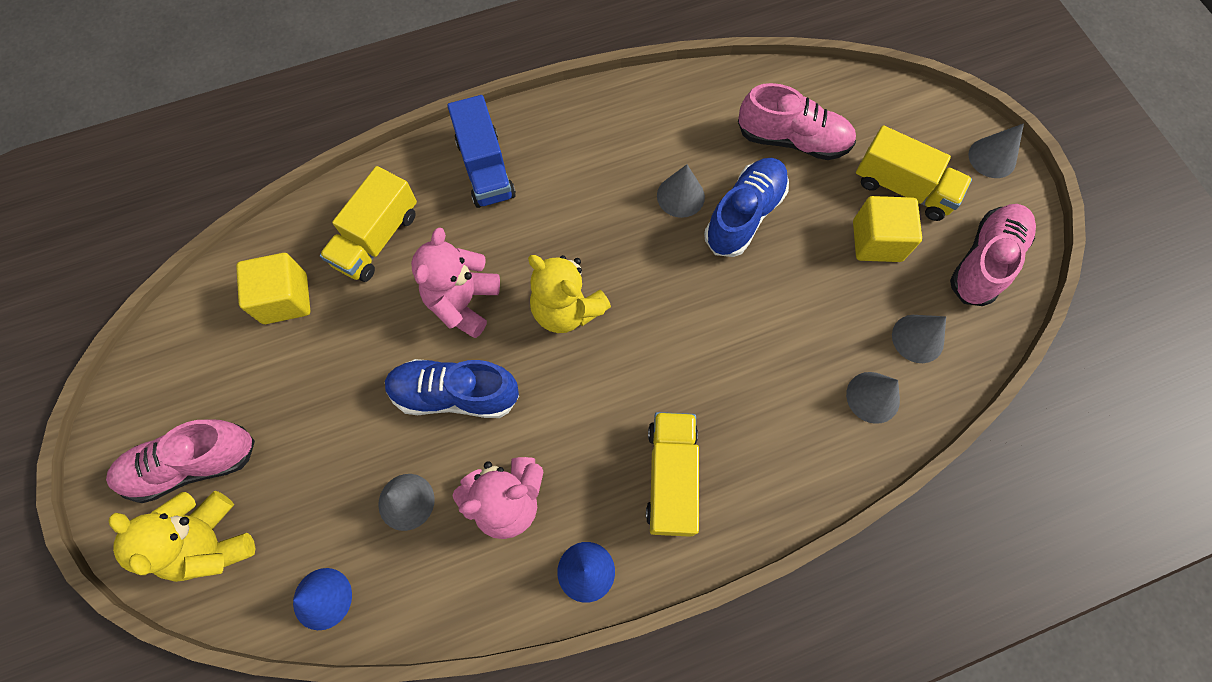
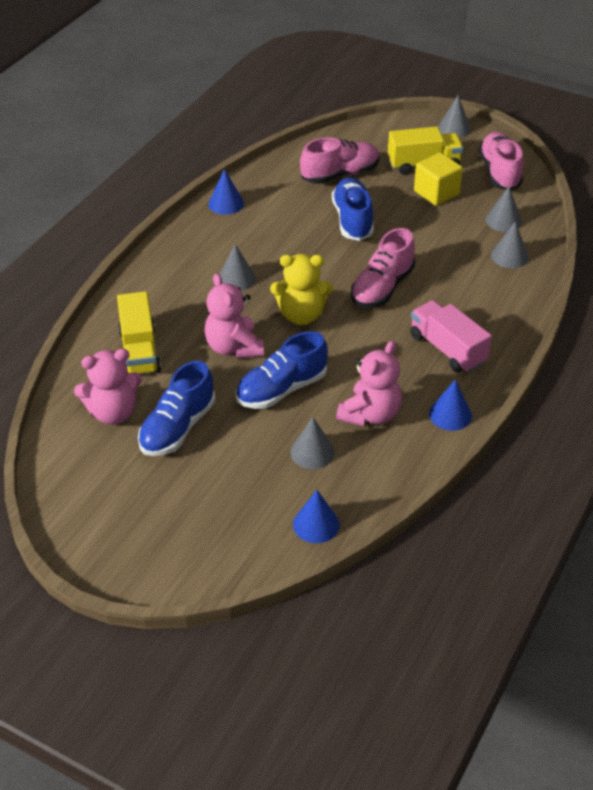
camera: 40 degrees left, 25 degrees down
pink shoe [106,420,255,503] -> pink shoe moved to [351,228,415,308]
yellow teddy bear [109,491,256,582] -> none
yellow cube [236,253,311,324] -> pink teddy bear [74,349,142,425]
blue truck [447,95,516,208] -> none
yellow truck [646,412,699,537] -> pink truck [410,300,492,373]
grey cone [657,164,705,218] -> grey cone moved to [219,244,256,291]
none -> blue shoe [138,361,215,456]
none -> blue cone [208,169,244,215]

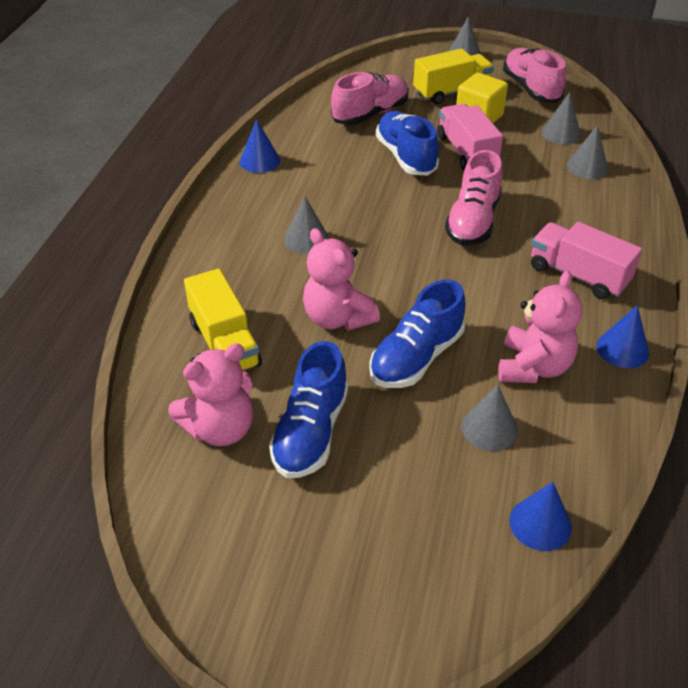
camera: 15 degrees left, 0 degrees up
yellow teddy bear [270,254,333,325] -> none
none -> pink truck [437,104,503,171]

